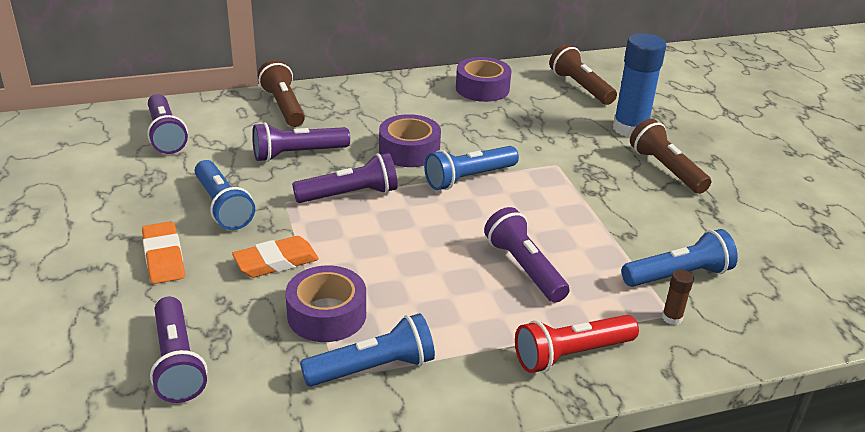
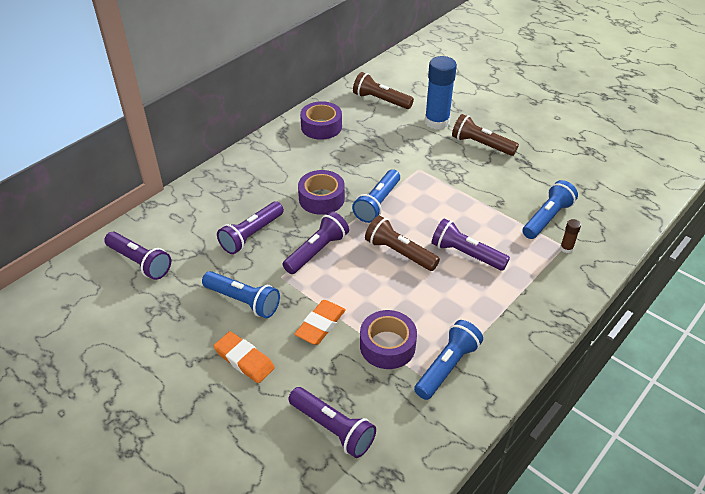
camera: 30 degrees left, 10 degrees up
brown flashlight [258,60,305,127] -> brown flashlight moved to [365,216,440,271]
red flashlight [515,315,639,373] -> none

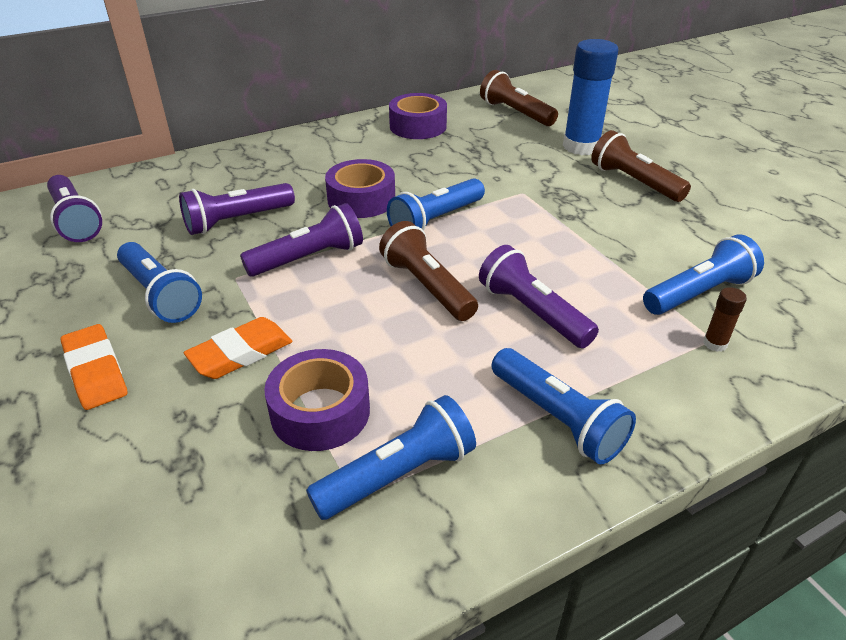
camera: 20 degrees right, 5 degrees down
purple flashlight [288,387,376,458] -> none
none -> blue flashlight [491,348,636,465]

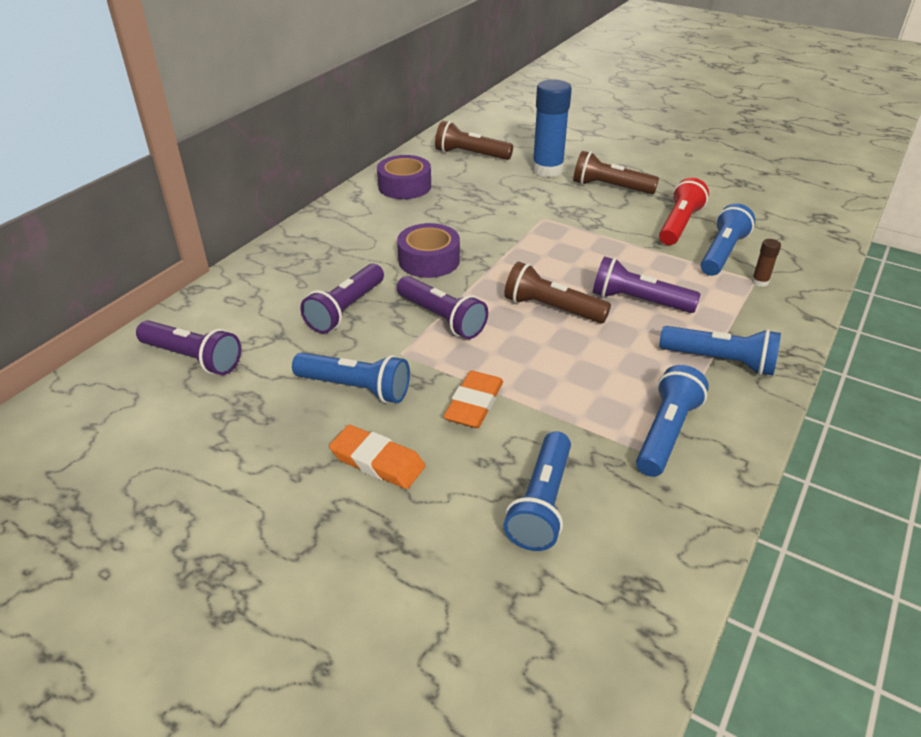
camera: 30 degrees left, 0 degrees up
purple flashlight [240,203,363,277] -> purple flashlight turned 105 degrees clockwise [397,276,488,339]
purple tape [264,349,370,451] -> none
blue flashlight [387,178,485,231] -> blue flashlight moved to [504,431,571,551]
none -> red flashlight [659,178,709,245]

